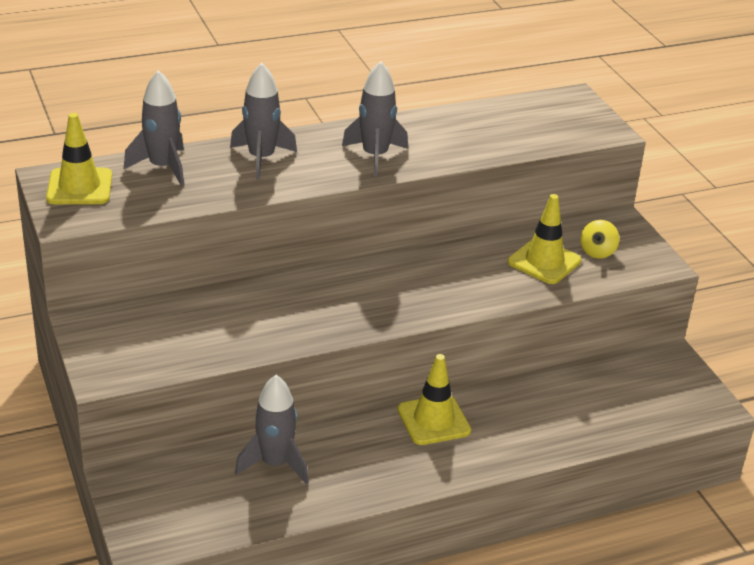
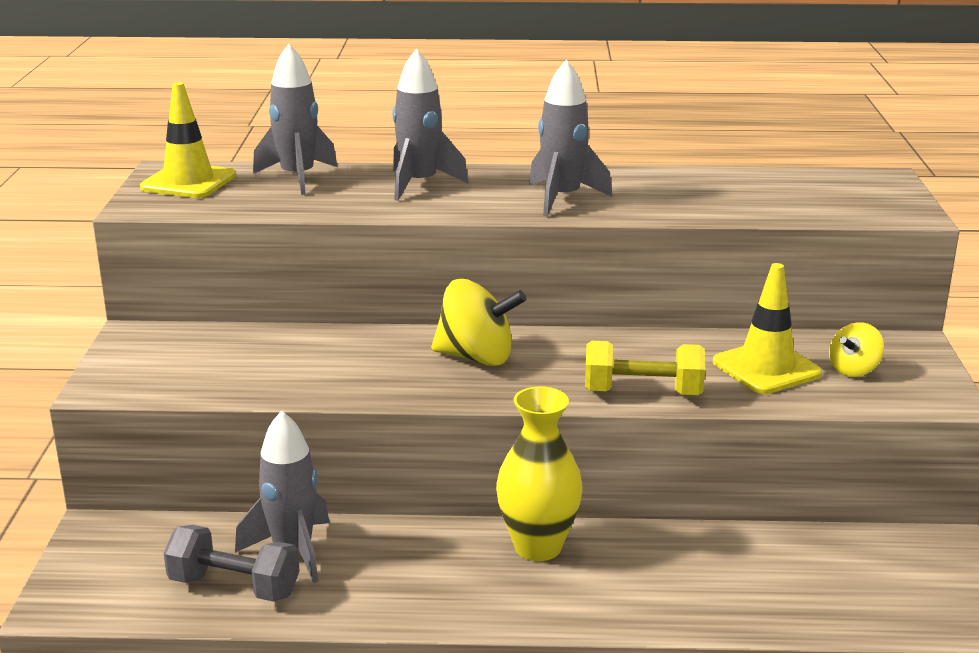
camera: 25 degrees right, 10 degrees down
yellow traffic cone [397,354,471,445] -> yellow vase [496,387,583,561]
none -> grey dumbbell [164,525,300,602]
none -> yellow spinning top [431,279,526,366]
none -> yellow dumbbell [585,341,705,395]

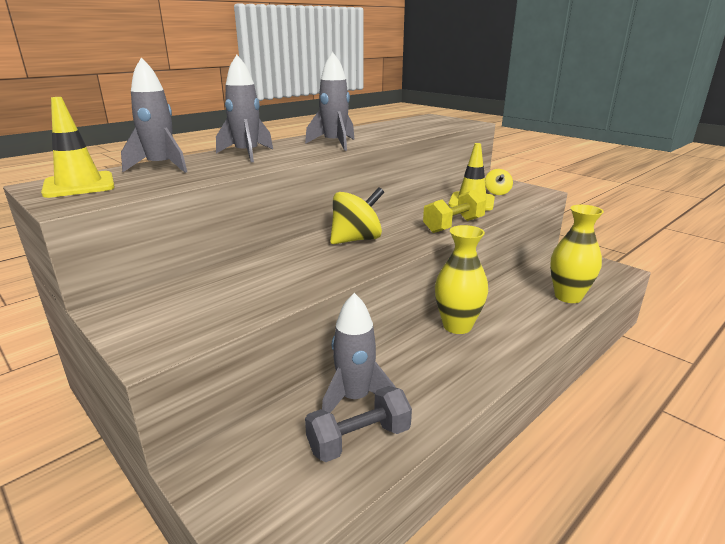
camera: 45 degrees left, 0 degrees up
none -> yellow vase [550,205,604,303]

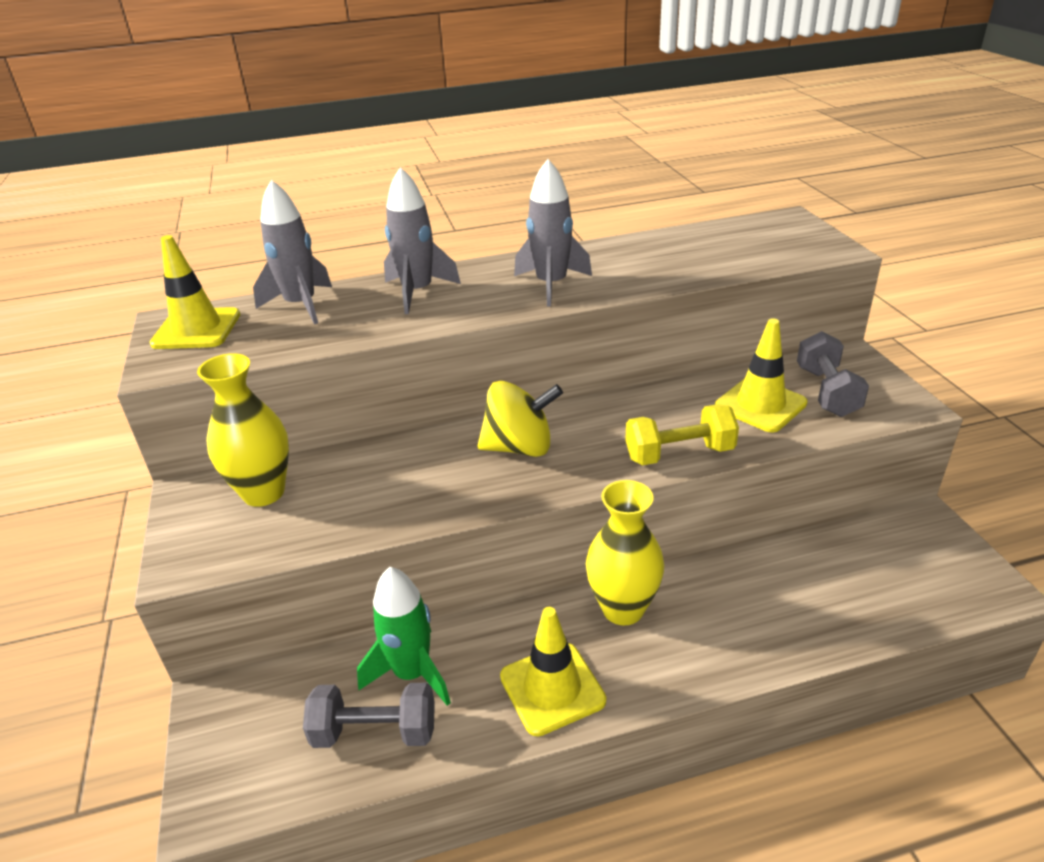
camera: 30 degrees right, 10 degrees up
grey rocket [322,293,395,413] -> green rocket [357,567,451,706]
yellow spinning top [485,169,513,195] -> grey dumbbell [797,331,869,417]
yellow vase [550,205,604,303] -> yellow vase moved to [197,353,289,507]
none -> yellow traffic cone [500,607,606,737]

